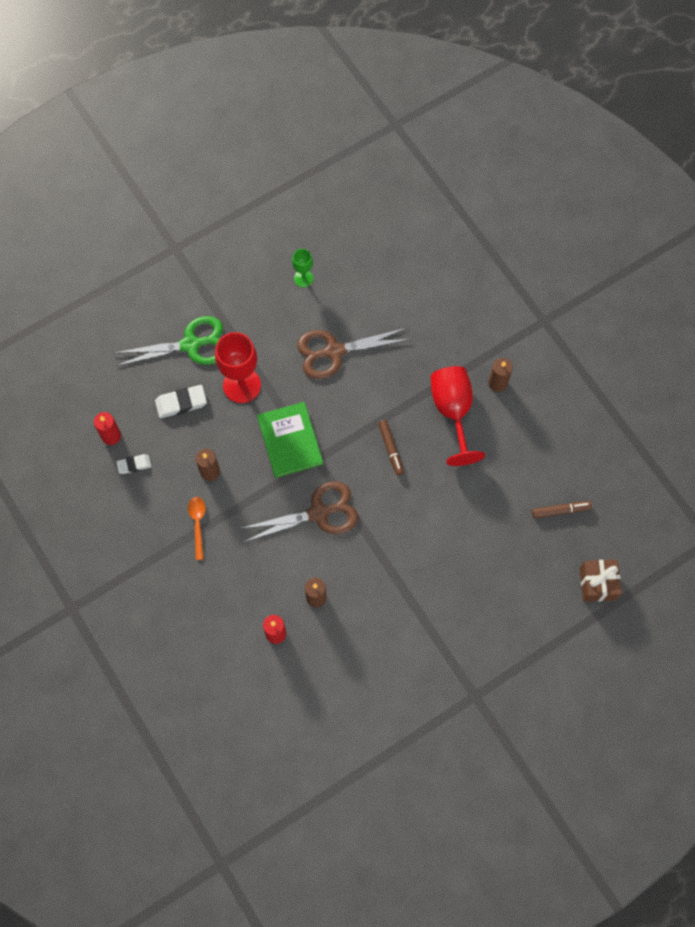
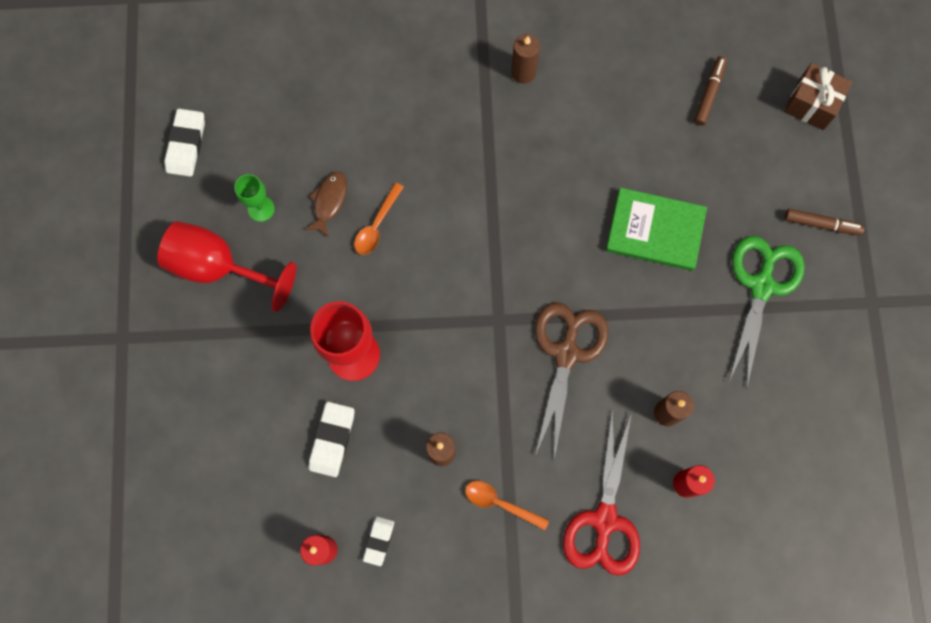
camera: 60 degrees left, 5 degrees up
green scissors [114,316,223,366] -> green scissors moved to [728,236,805,389]
green book [257,402,323,478] -> green book moved to [606,188,707,271]
brown scissors [297,327,411,379] -> orange spoon [354,183,404,255]
brown marker [378,420,404,476] -> brown marker moved to [785,209,864,235]
red goblet [431,366,485,466] -> red goblet moved to [157,221,296,312]
none -> white eraser [164,109,205,177]
none -> brown fish [305,172,347,238]
none -> red scissors [563,412,640,576]

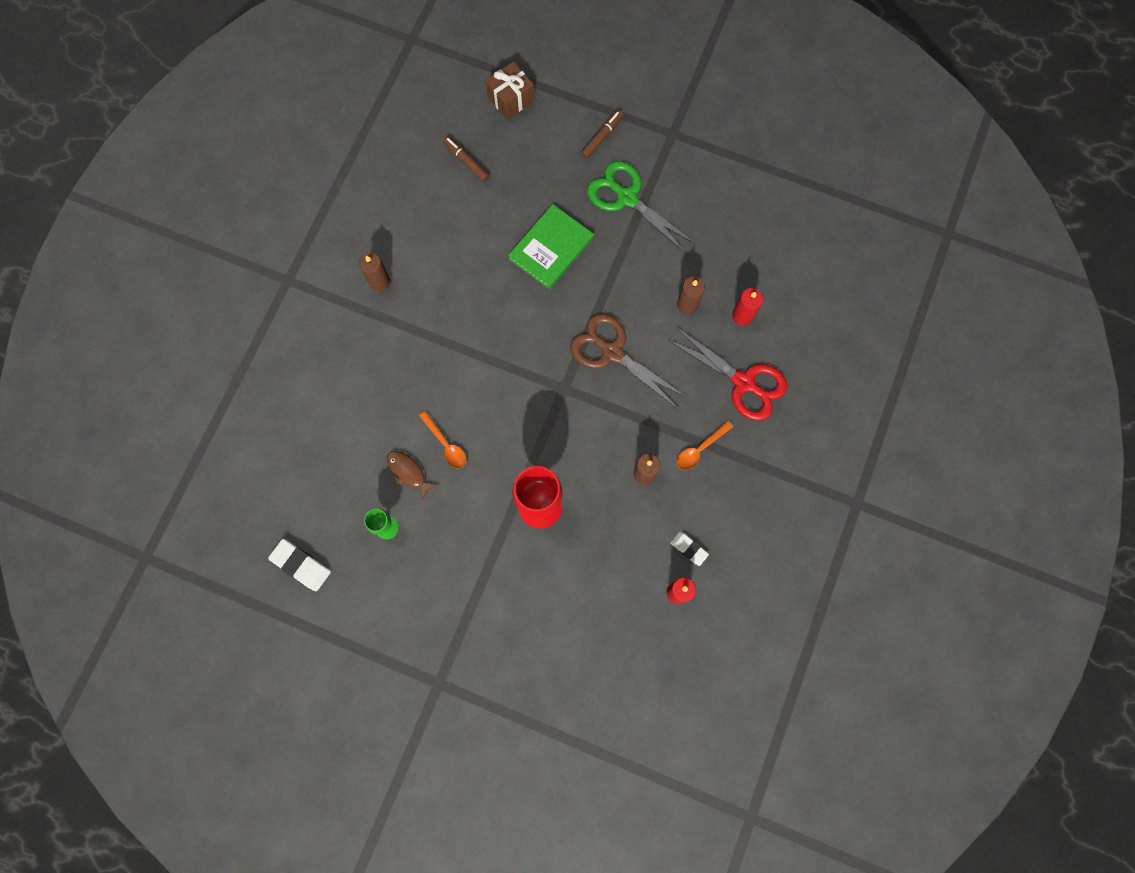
camera: 65 degrees left, 0 degrees up
red goblet [157,221,296,312] -> none
white eraser [309,402,354,477] -> none

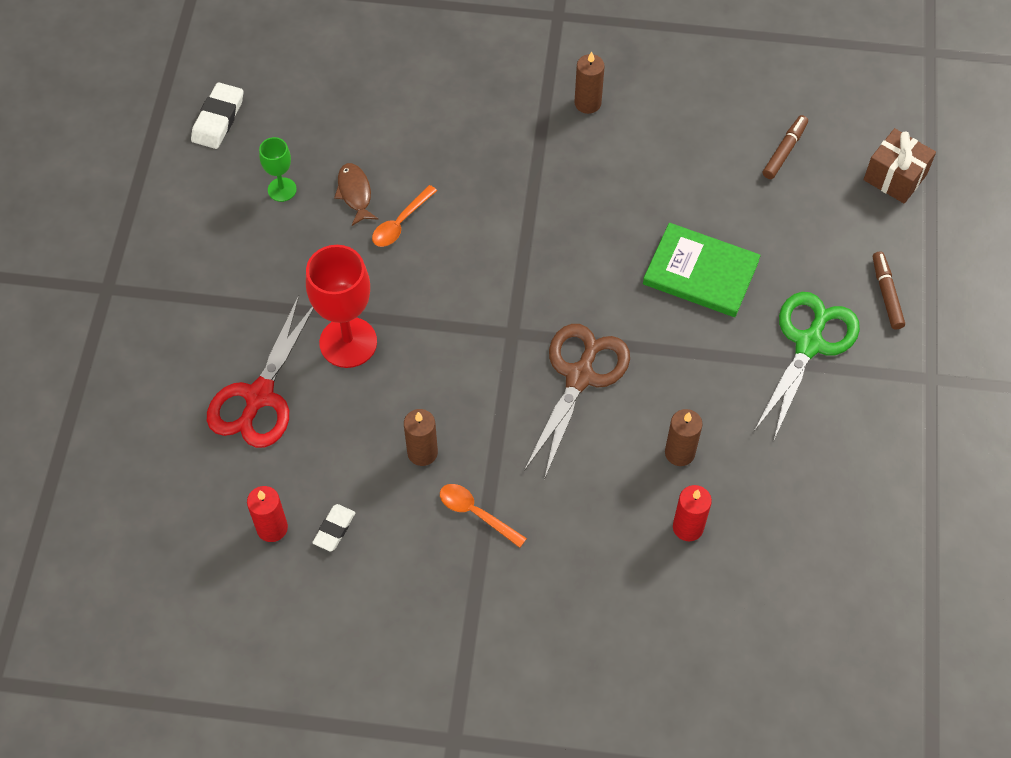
camera: 75 degrees right, 15 degrees down
brown fish [387,451,437,501] -> brown fish turned 45 degrees counterclockwise [334,163,379,226]
brown marker [581,110,623,159] -> brown marker turned 120 degrees counterclockwise [873,252,905,330]
red scissors [668,327,788,421] -> red scissors moved to [207,296,314,448]

